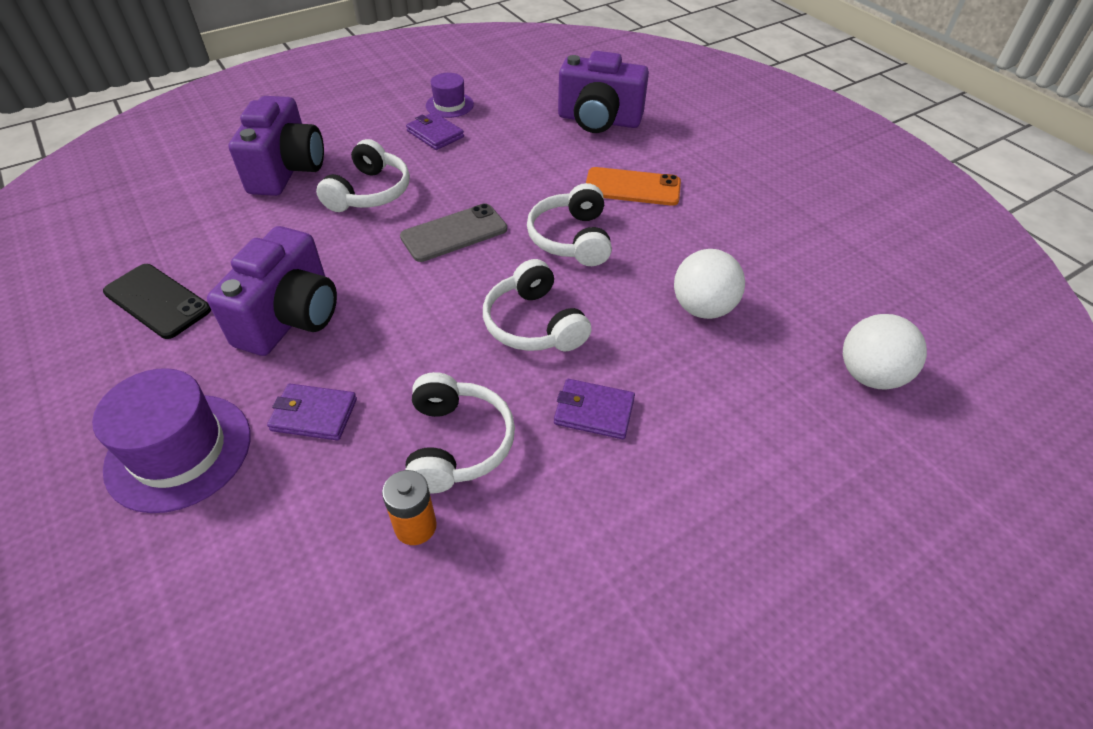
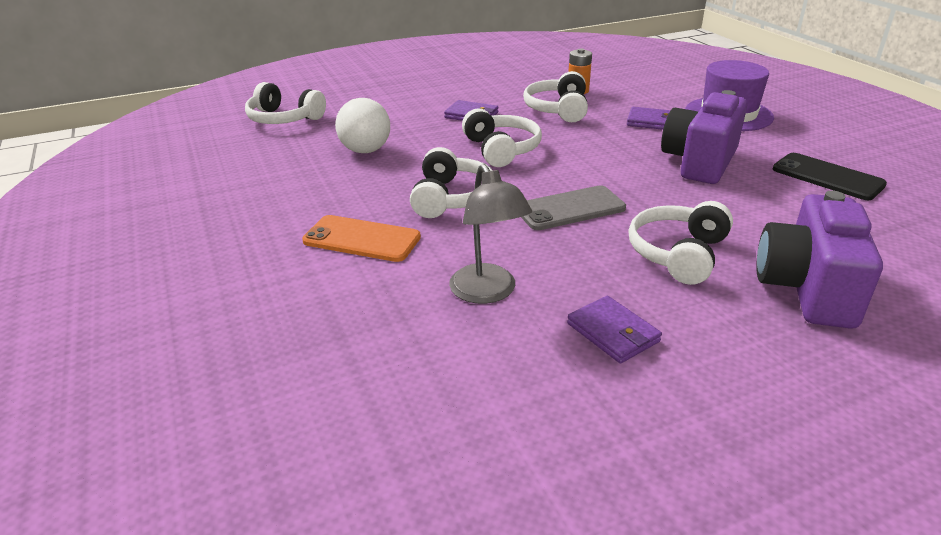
camera: 170 degrees left, 15 degrees down
purple hat [426,73,474,118] -> none
purple camera [558,51,649,133] -> none
white ball [843,314,927,390] -> white headphones [245,82,326,124]
none -> grey lamp [449,164,532,304]

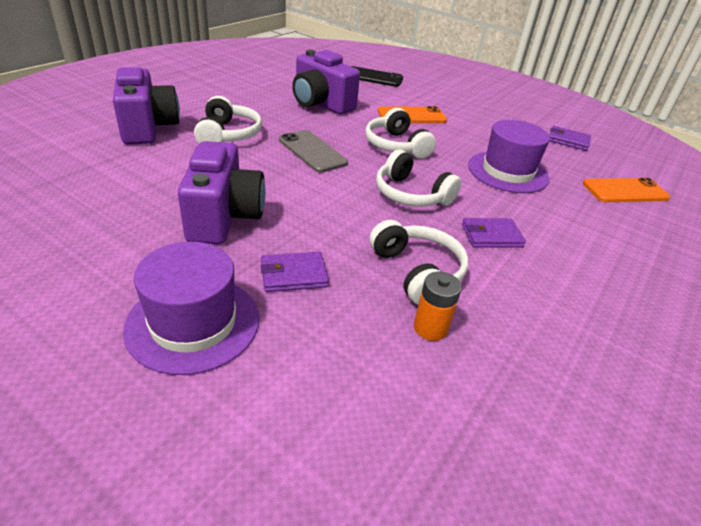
camera: 145 degrees right, 5 degrees up
white headphones [245,82,326,124] -> orange phone [583,178,670,202]
white ball [335,98,390,153] -> purple hat [468,120,550,193]
grey lamp [449,164,532,304] -> purple camera [292,50,360,114]
grey phone [521,185,626,230] -> grey phone turned 75 degrees counterclockwise [279,130,348,173]
purple wallet [567,296,662,363] -> purple wallet moved to [549,126,591,151]
black phone [773,153,887,200] -> black phone moved to [351,66,403,87]

